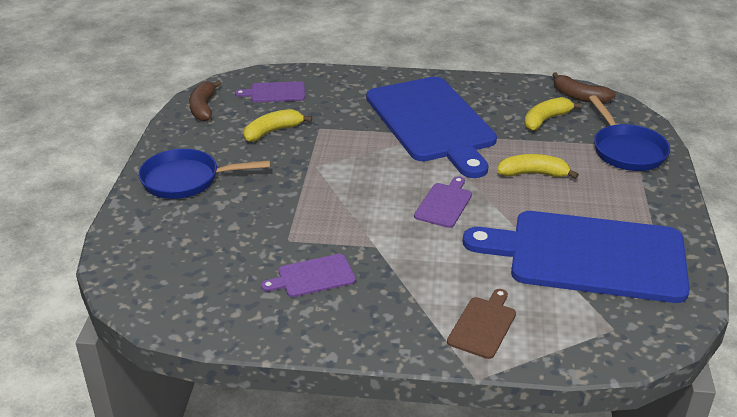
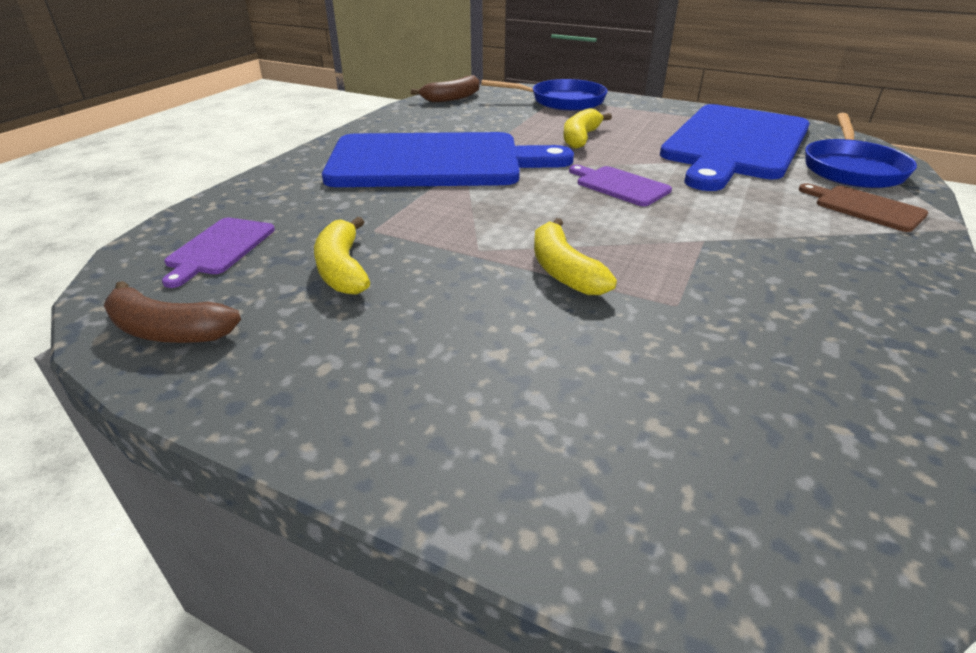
camera: 70 degrees left, 0 degrees up
blue pan [138,149,270,199] -> blue pan moved to [805,113,917,188]
purple cutting board [261,254,356,297] -> none
yellow banana [524,97,582,131] -> yellow banana moved to [534,218,617,295]

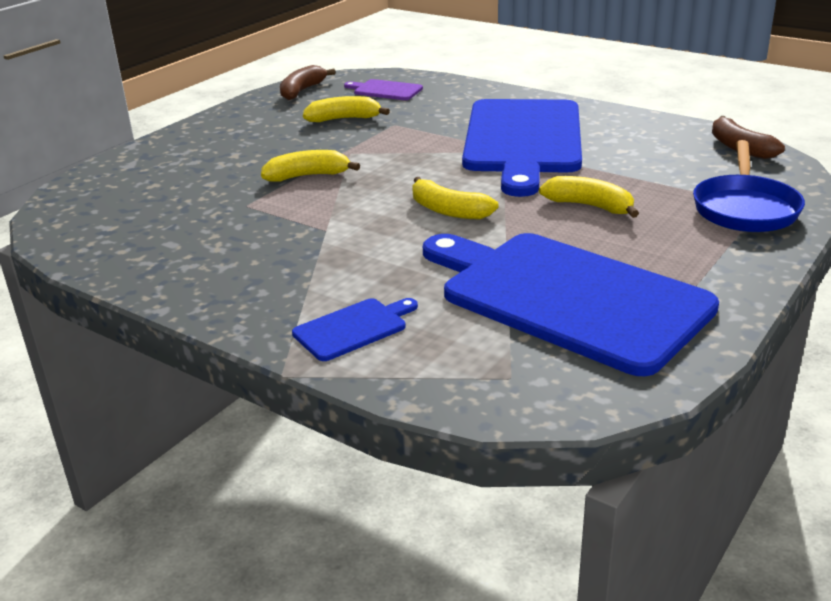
camera: 100 degrees right, 5 degrees down
purple cutting board [569,165,672,206] -> yellow banana [412,177,499,219]
brown cutting board [799,183,928,232] -> blue cutting board [292,298,418,361]
blue pan [805,113,917,188] -> none

